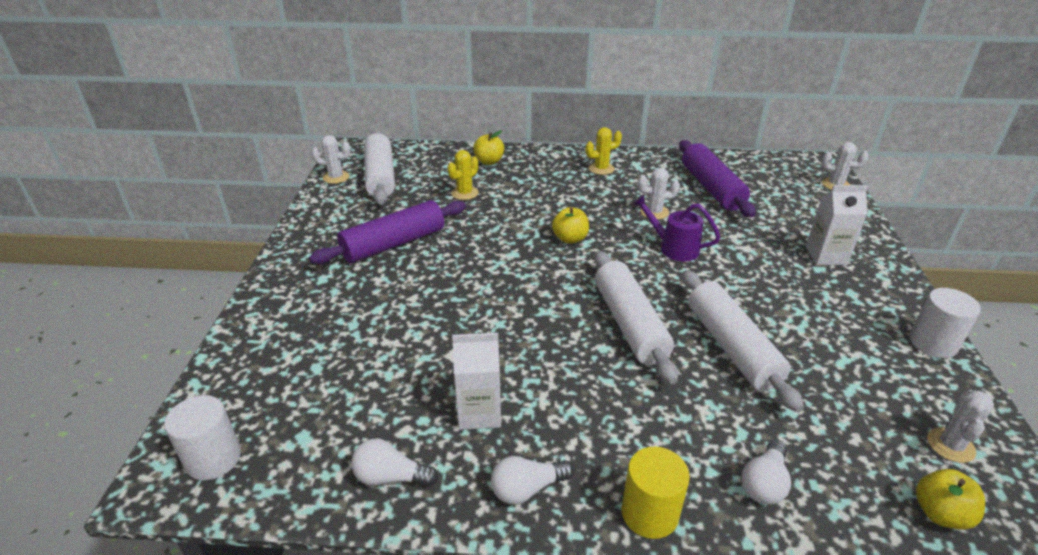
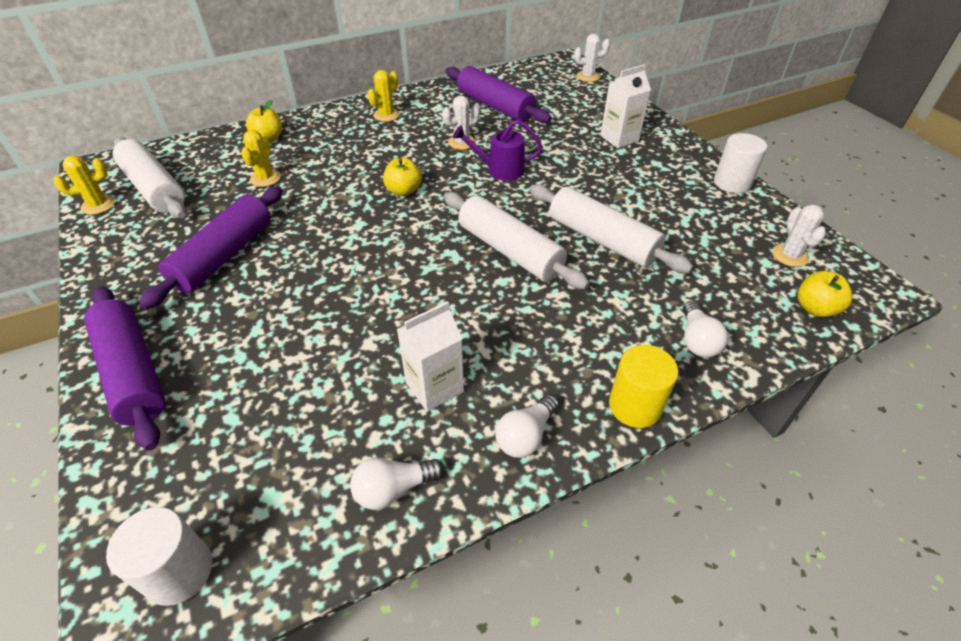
camera: 30 degrees left, 10 degrees up
white cactus [312,135,351,184] -> yellow cactus [54,156,115,215]
none -> purple rolling pin [84,286,166,451]

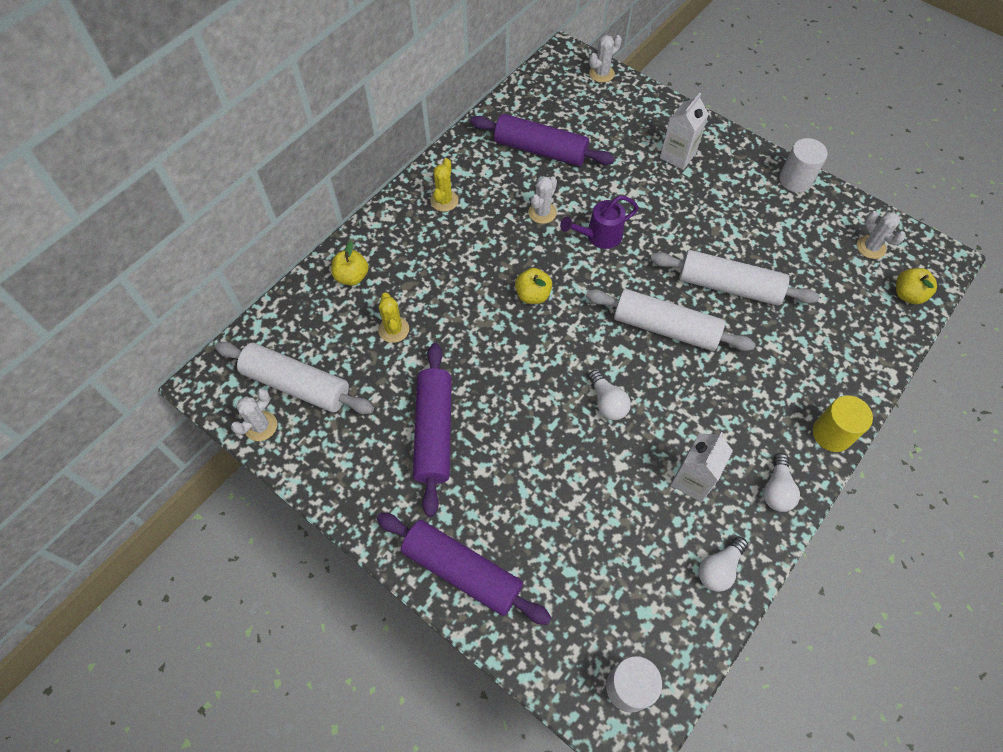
camera: 25 degrees left, 15 degrees up
yellow cactus [54,156,115,215] -> white cactus [231,389,277,441]
white light bulb [683,301,728,357] -> white light bulb moved to [588,370,631,420]

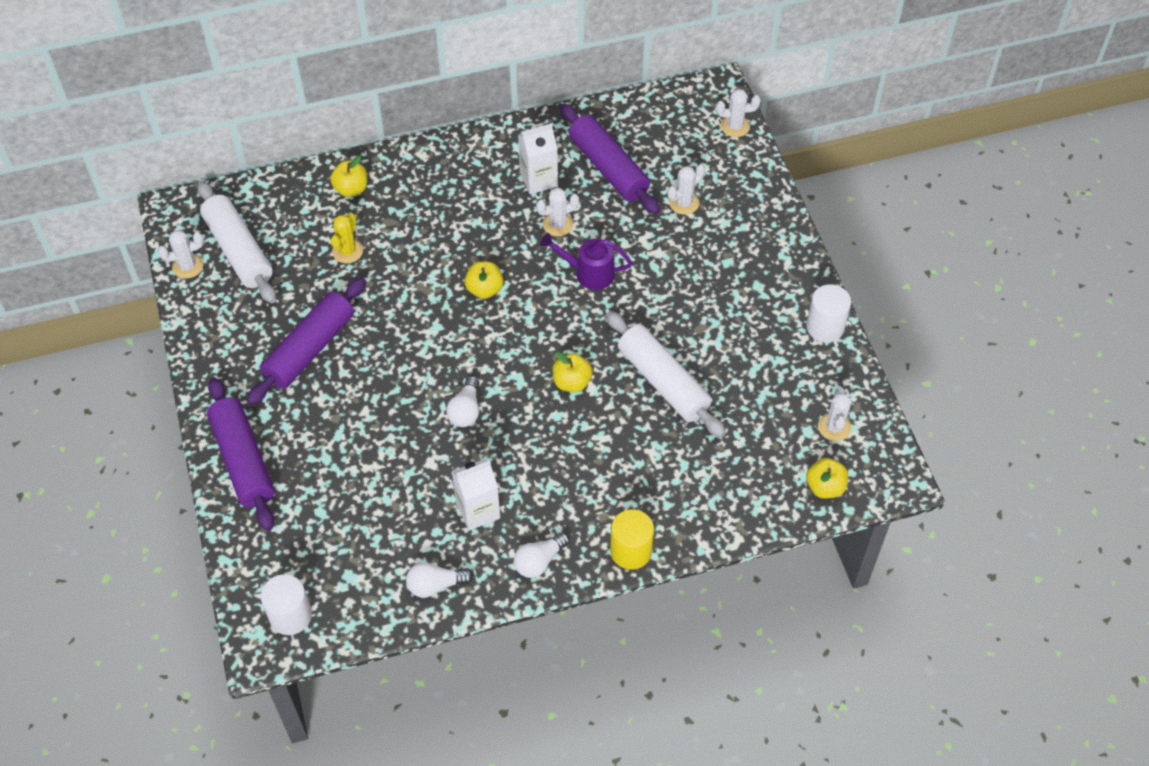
camera: 35 degrees right, 5 degrees down
yellow cactus [430,158,459,212] -> none
white rolling pin [586,289,755,351] -> yellow apple [553,352,593,392]
white carton [660,93,709,170] -> white carton moved to [518,123,558,194]
none -> white cactus [668,164,705,215]

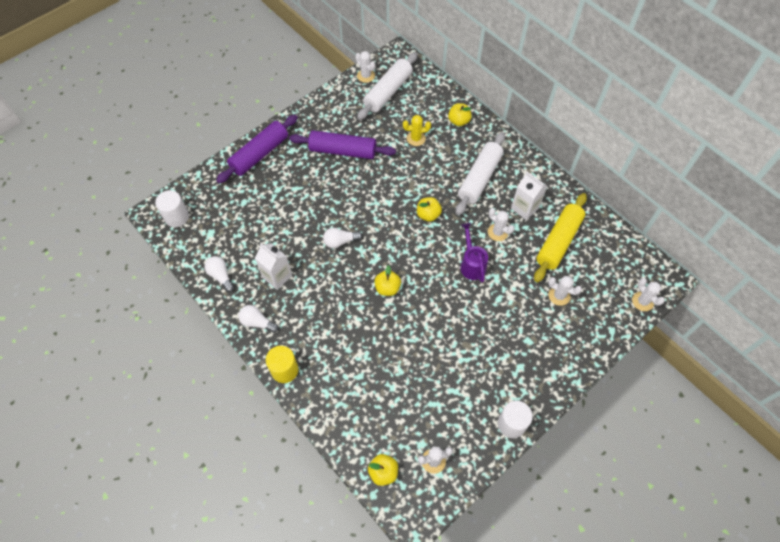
camera: 65 degrees right, 5 degrees up
purple rolling pin [560,104,660,214] -> yellow rolling pin [534,193,587,282]
white rolling pin [606,311,726,438] -> white rolling pin moved to [456,132,505,215]

